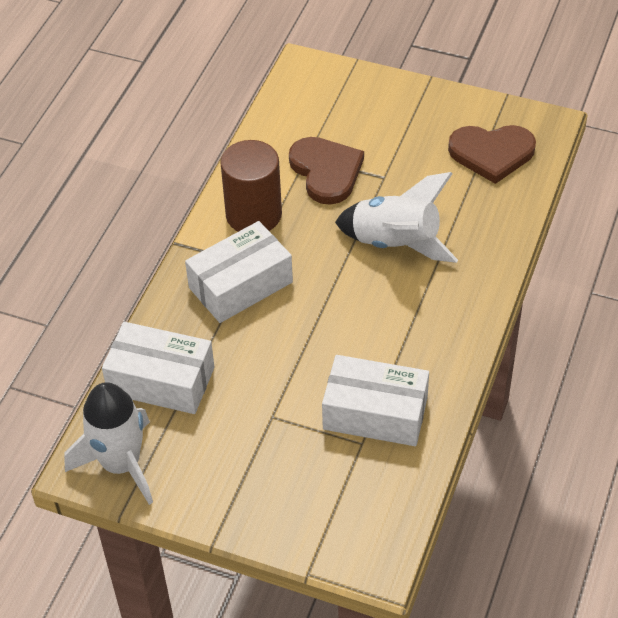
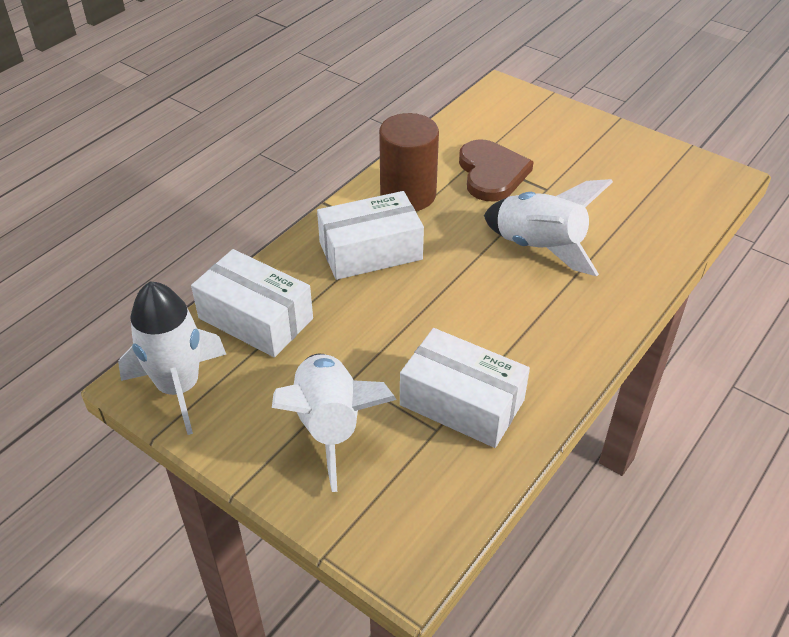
camera: 15 degrees right, 5 degrees down
brown heart [448,125,536,184] -> none
none -> white rocket [272,354,397,492]

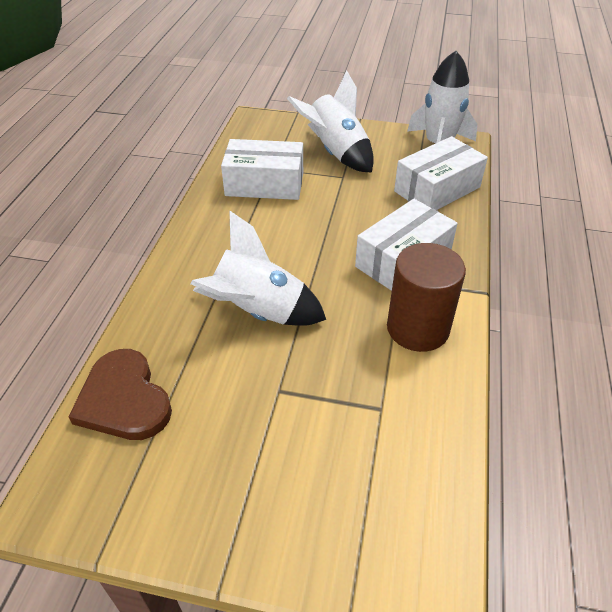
camera: 155 degrees right, 0 degrees up
white box [191,249,313,357] -> white box turned 45 degrees counterclockwise [394,136,488,210]
brown heart [459,139,534,201] -> brown heart moved to [68,349,172,440]

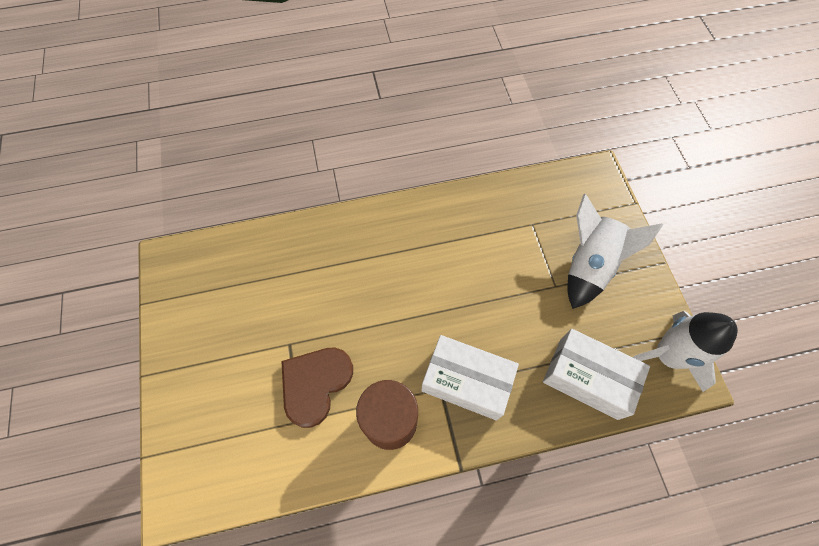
camera: 65 degrees right, 20 degrees up
brown heart [68,349,172,440] -> brown heart moved to [281,348,353,428]
white rocket [191,211,326,326] -> none
white box [221,139,303,200] -> none

